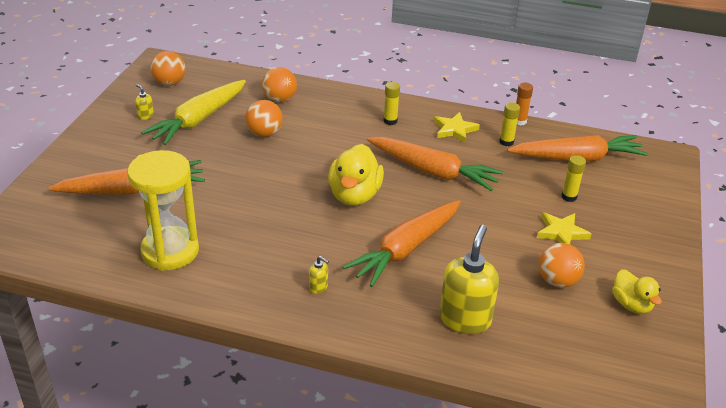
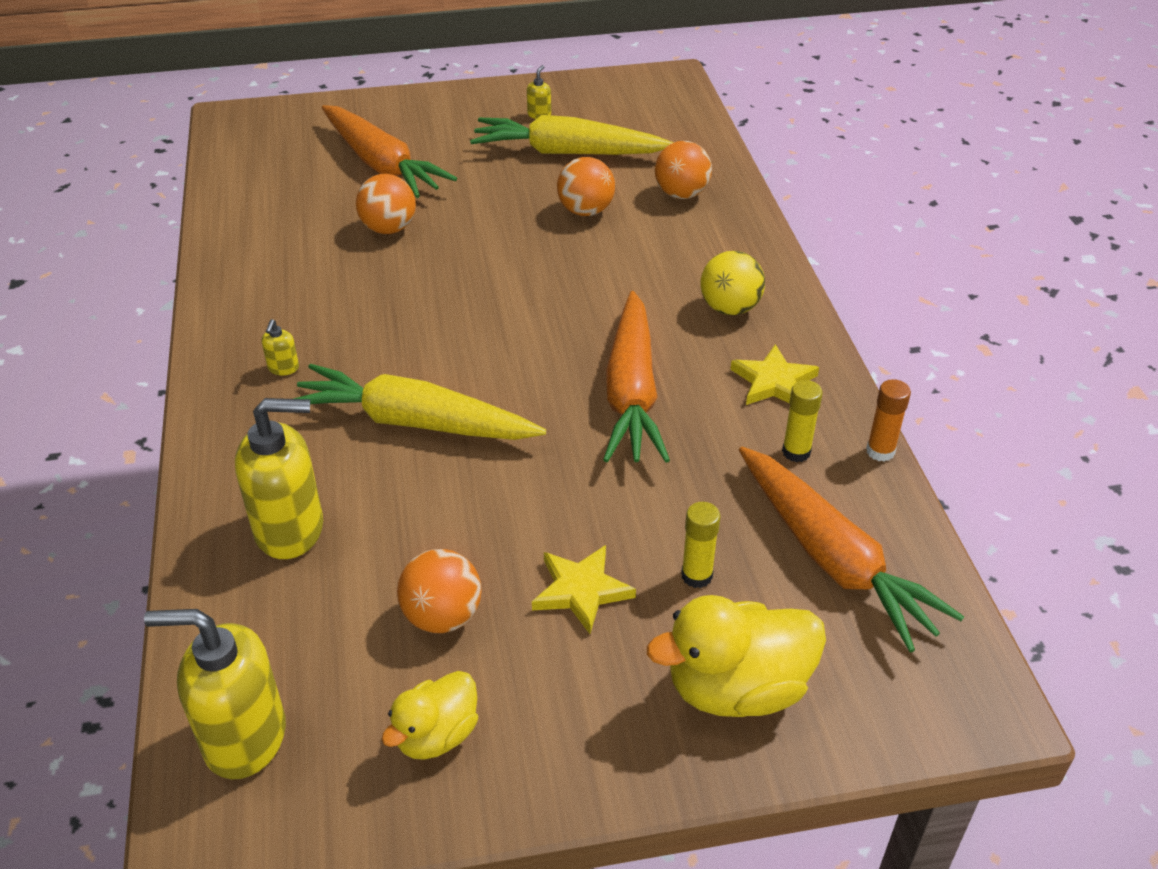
camera: 65 degrees right, 5 degrees up
yellow hourglass [127,150,199,271] -> none
orange ball [150,51,185,86] -> orange ball moved to [356,174,416,234]
yellow duck [328,144,384,206] -> yellow duck moved to [647,595,826,717]
orange carrot [343,200,460,287] -> yellow carrot [294,364,546,440]
yellow glue stick [383,82,400,125] -> yellow ball [701,251,765,315]
none -> yellow soap dispenser [144,609,286,779]

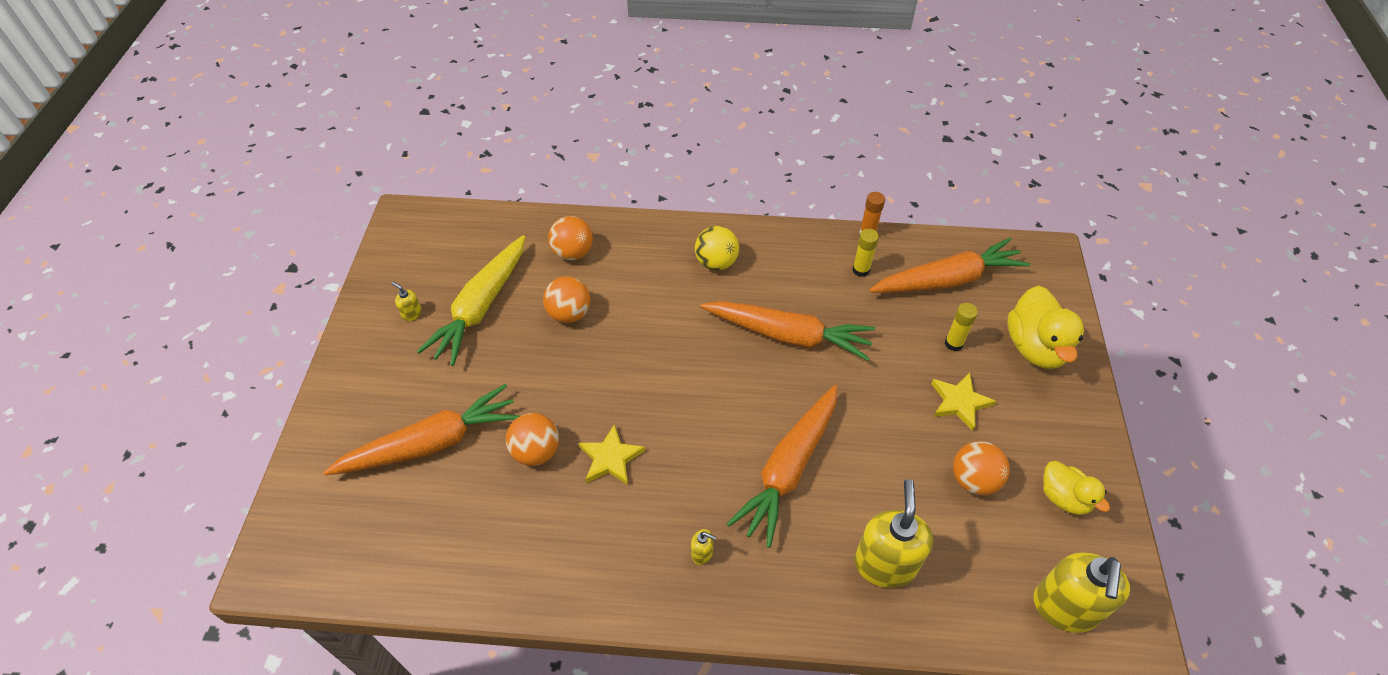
camera: 75 degrees left, 10 degrees up
yellow carrot [294,364,546,440] -> orange carrot [727,385,837,548]
yellow star [730,344,819,405] -> yellow star moved to [579,424,645,485]

